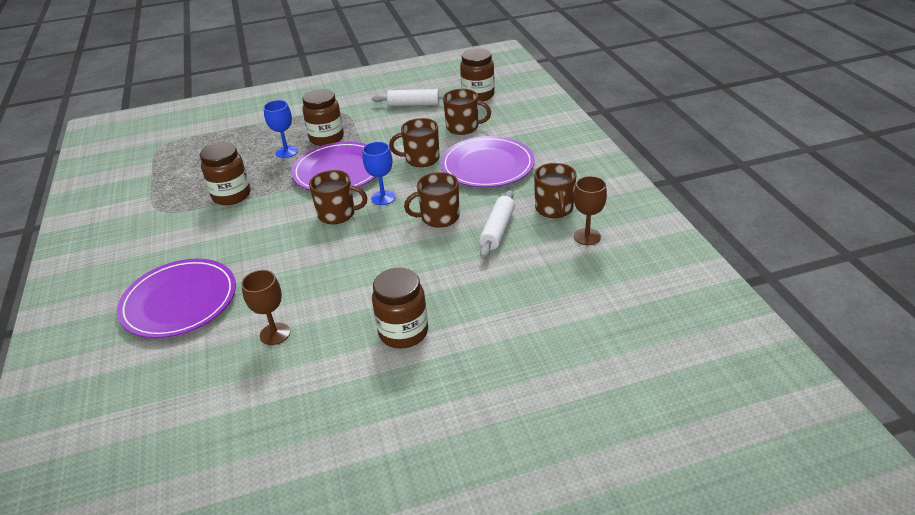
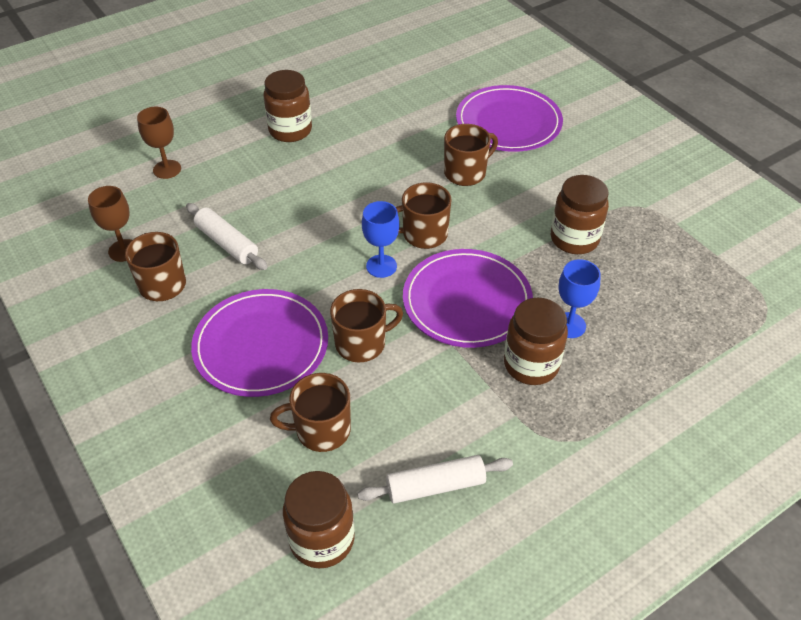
camera: 160 degrees right, 10 degrees up
brown goblet [241,270,290,345] -> brown goblet moved to [137,107,181,179]
brown mug [404,172,459,228] -> brown mug moved to [444,124,498,186]
white rolling pin [479,190,515,258] -> white rolling pin turned 45 degrees counterclockwise [186,203,268,270]

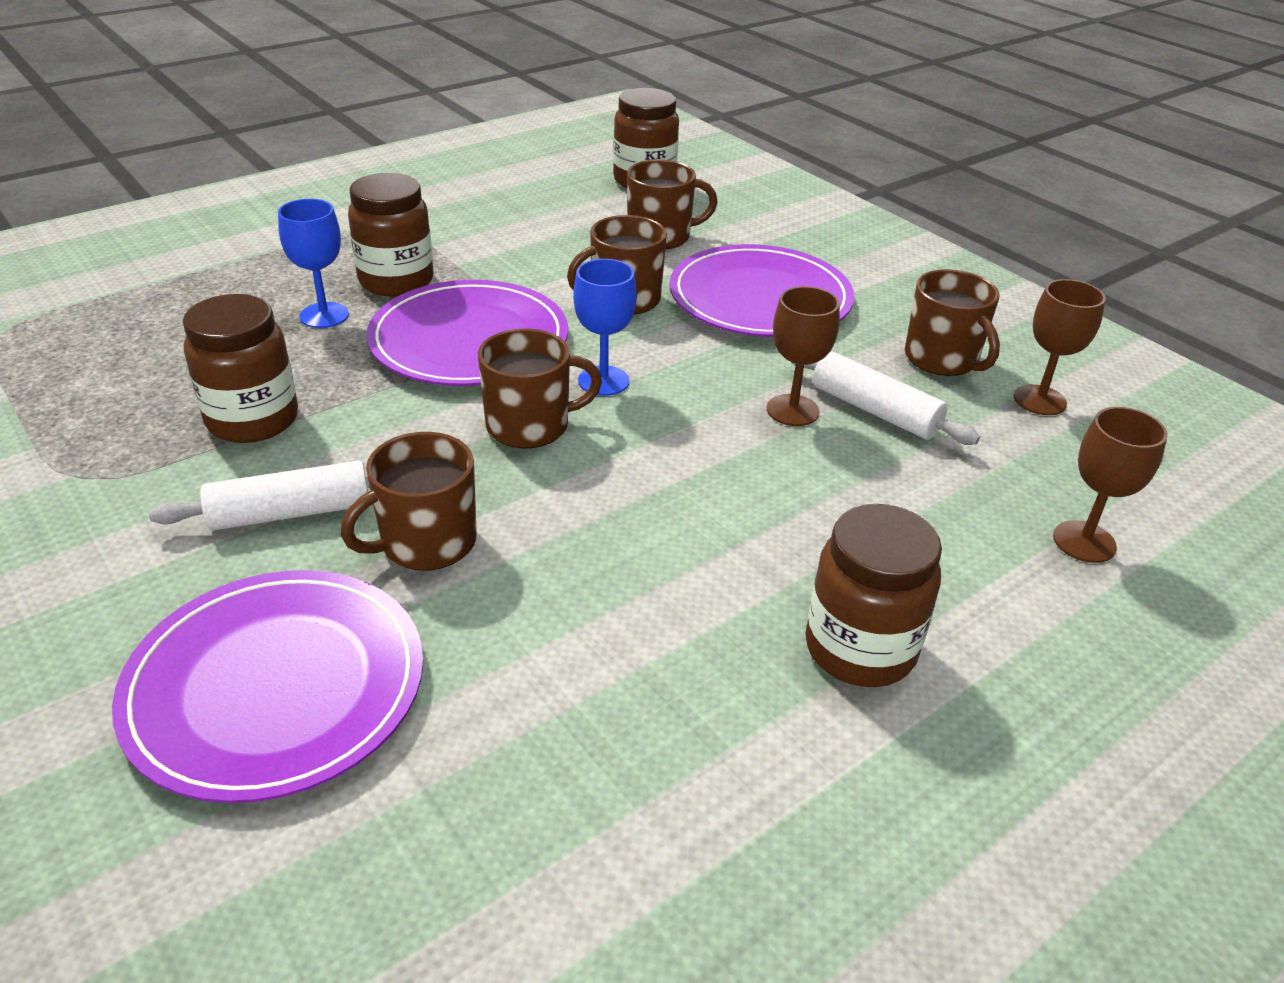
camera: 175 degrees right, 10 degrees down
white rolling pin [357,455,513,504] -> white rolling pin moved to [149,461,370,531]
none -> brown goblet [767,286,840,426]

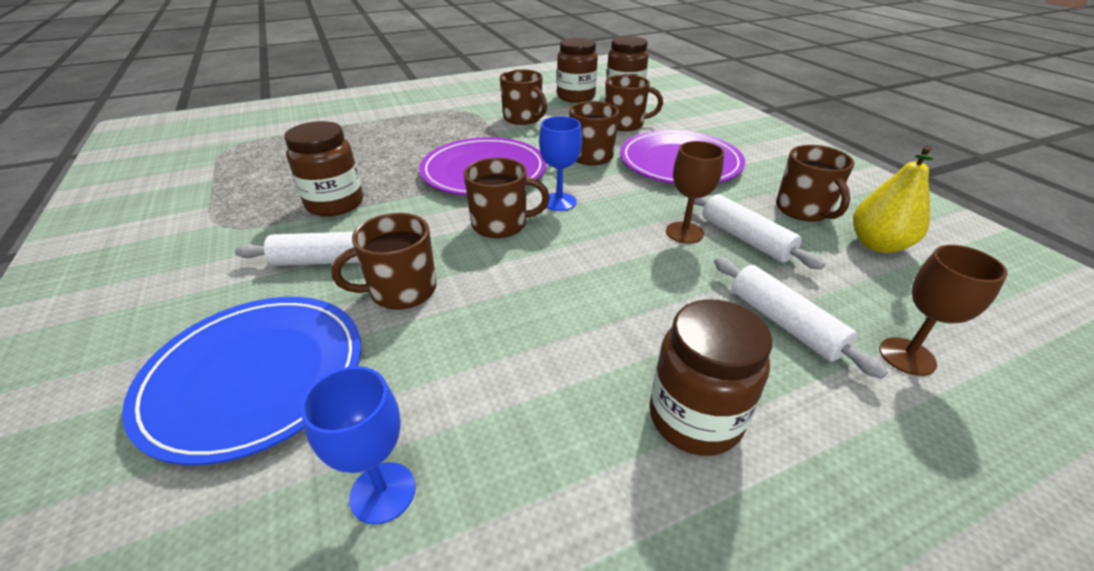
camera: 15 degrees right, 0 degrees up
purple plate [112,570,423,803] -> blue plate [122,297,361,465]
blue goblet [278,199,349,328] -> blue goblet moved to [300,366,416,525]
brown jar [348,173,434,297] -> brown jar moved to [557,38,598,103]
brown goblet [1014,279,1106,415] -> yellow pear [853,145,934,253]
none -> brown mug [500,69,547,125]
none -> white rolling pin [714,257,888,379]

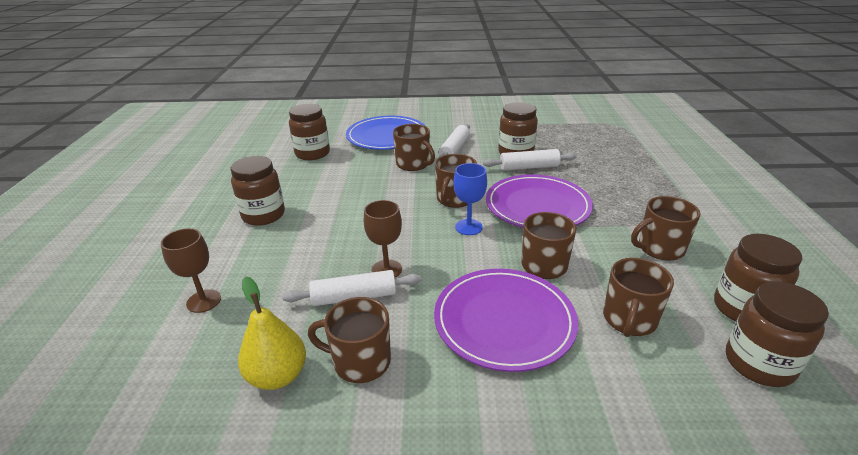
camera: 115 degrees right, 5 degrees down
blue goblet [300,366,416,525] -> brown jar [289,104,330,160]
brown mug [331,213,437,310] -> brown mug turned 135 degrees clockwise [393,124,435,171]
white rolling pin [714,257,888,379] -> white rolling pin moved to [483,149,577,171]

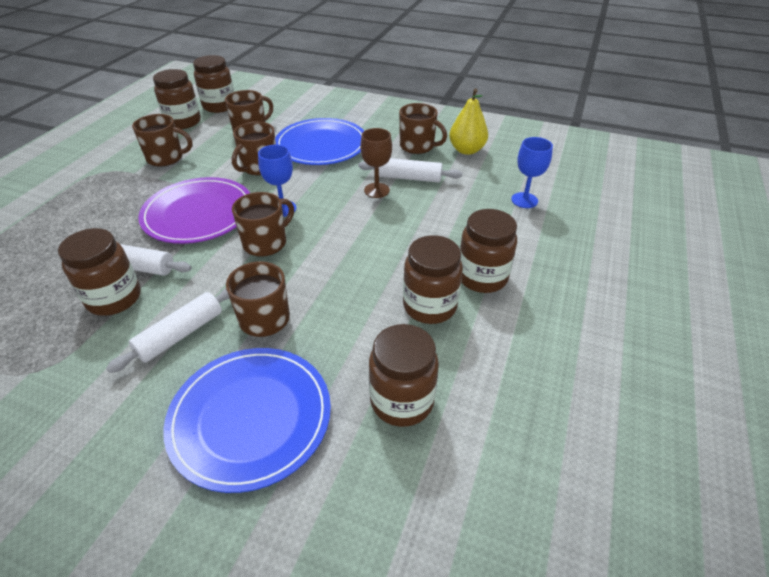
camera: 160 degrees left, 10 degrees up
brown goblet [161,228,221,313] -> blue goblet [511,137,553,208]
purple plate [434,269,578,372] -> blue plate [275,118,364,165]
none -> brown jar [403,235,463,324]

